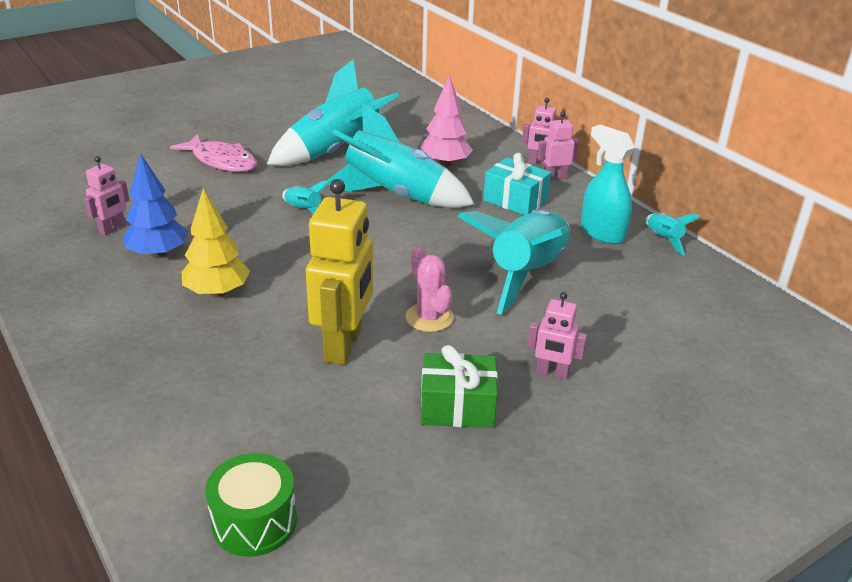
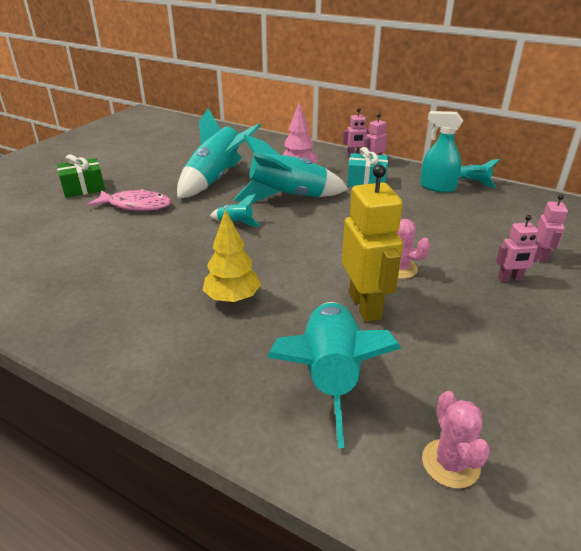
camera: 25 degrees left, 0 degrees up
pink robot [84,156,130,236] -> pink robot moved to [536,195,568,262]
blue tree [123,153,188,258] -> none
green drum [205,453,297,557] -> pink cactus [422,391,490,488]
green gift [421,345,498,428] -> green gift moved to [57,154,105,198]
turquoise rocket [458,209,570,315] -> turquoise rocket moved to [267,302,401,448]

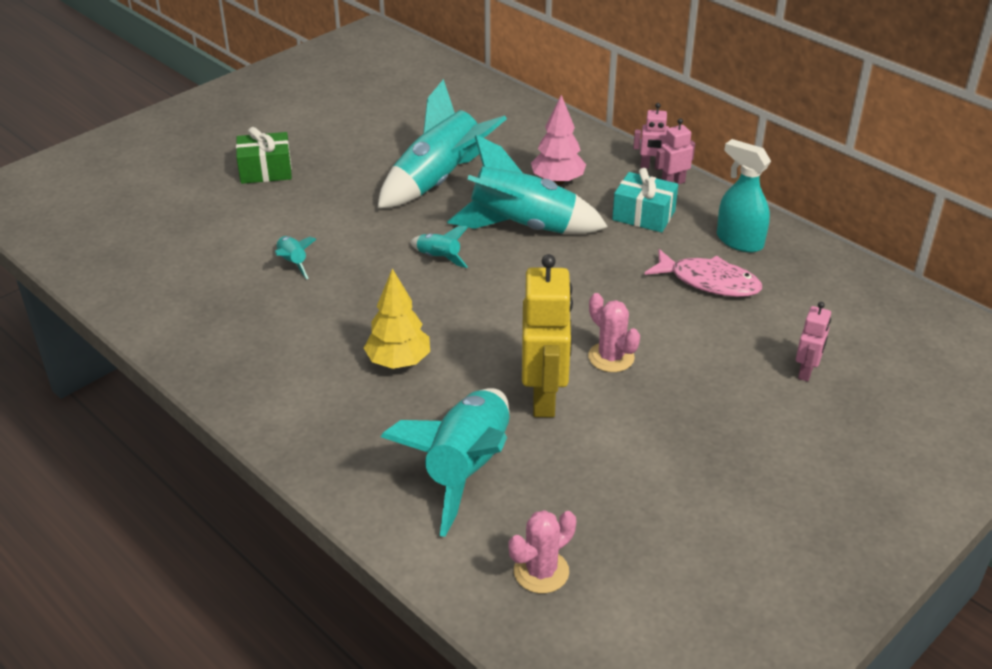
camera: 15 degrees right, 5 degrees up
pink fish [87,189,172,211] -> pink fish moved to [644,249,762,297]
pink cactus [422,391,490,488] -> pink cactus turned 45 degrees clockwise [509,510,576,593]
turquoise rocket [459,159,500,188] -> turquoise rocket moved to [275,236,316,279]
pink robot [496,215,542,282] -> none

